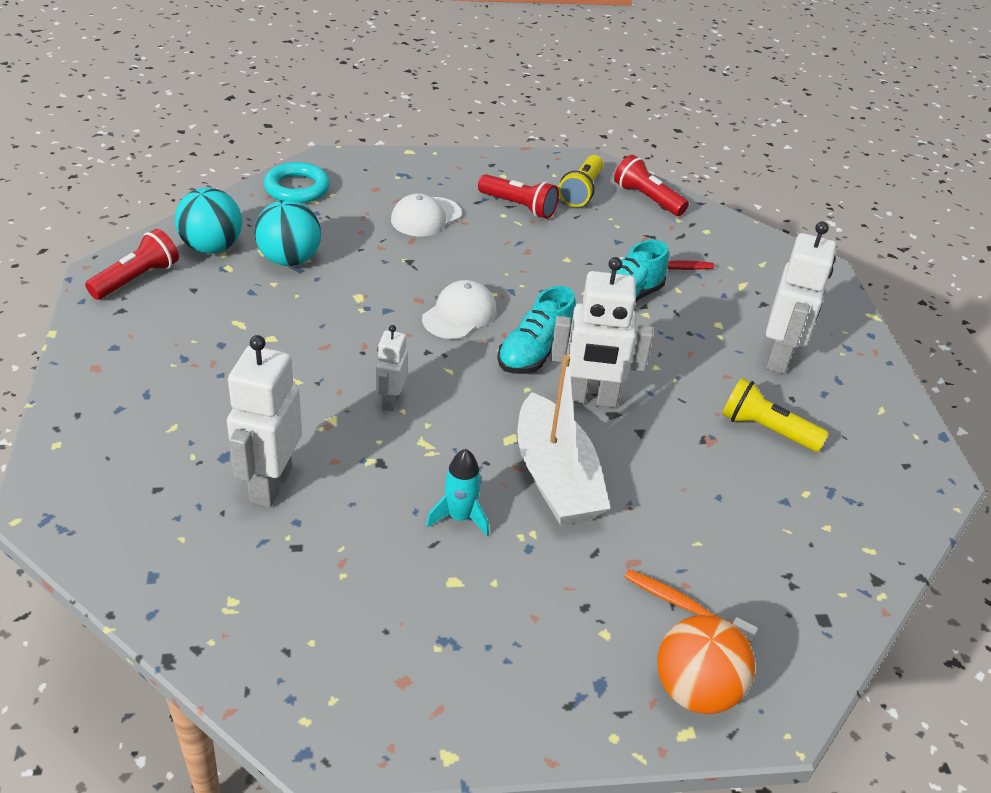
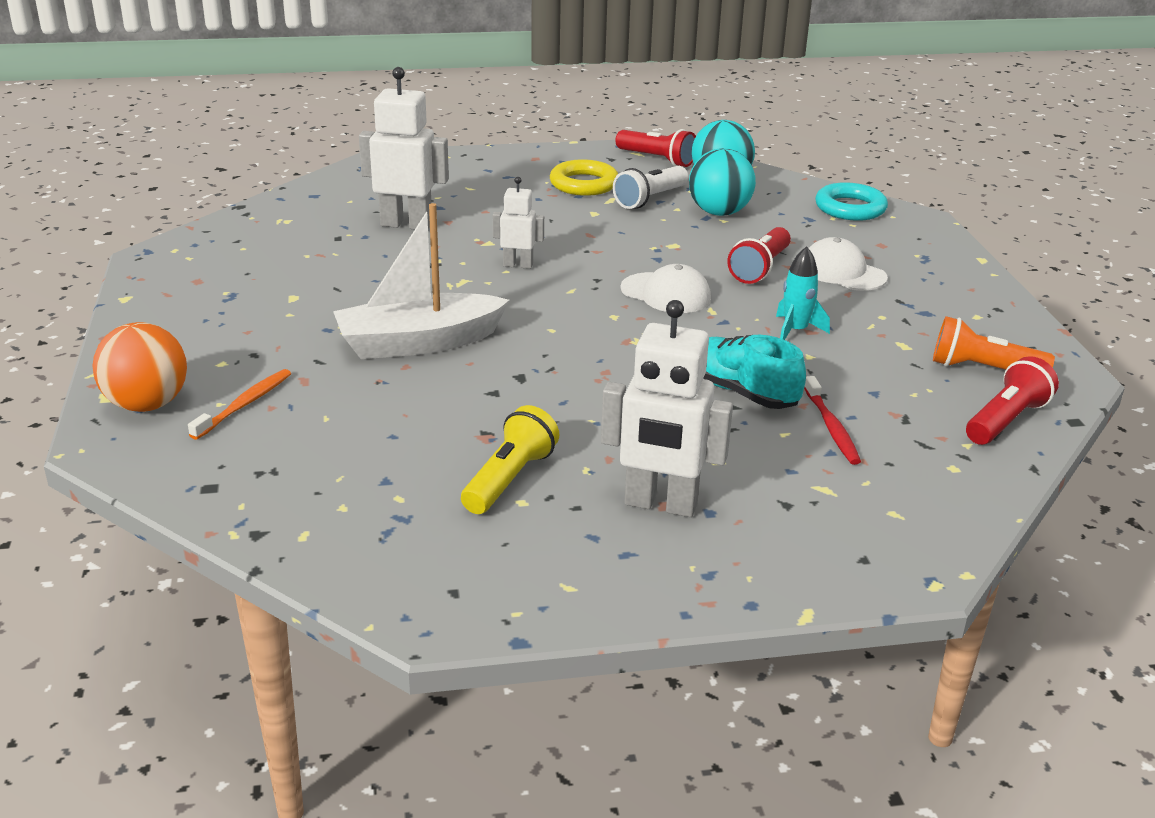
camera: 90 degrees right, 10 degrees down
turquoise rocket [426,449,489,536] -> turquoise rocket moved to [776,246,830,340]
red flashlight [478,174,559,219] -> red flashlight moved to [727,227,791,284]
turquoise shoe [497,286,576,374] -> none
white robot [551,257,653,408] -> none
yellow flashlight [558,155,603,207] -> orange flashlight [933,316,1055,370]
none -> yellow ring [550,159,618,196]
none -> white flashlight [613,166,688,209]

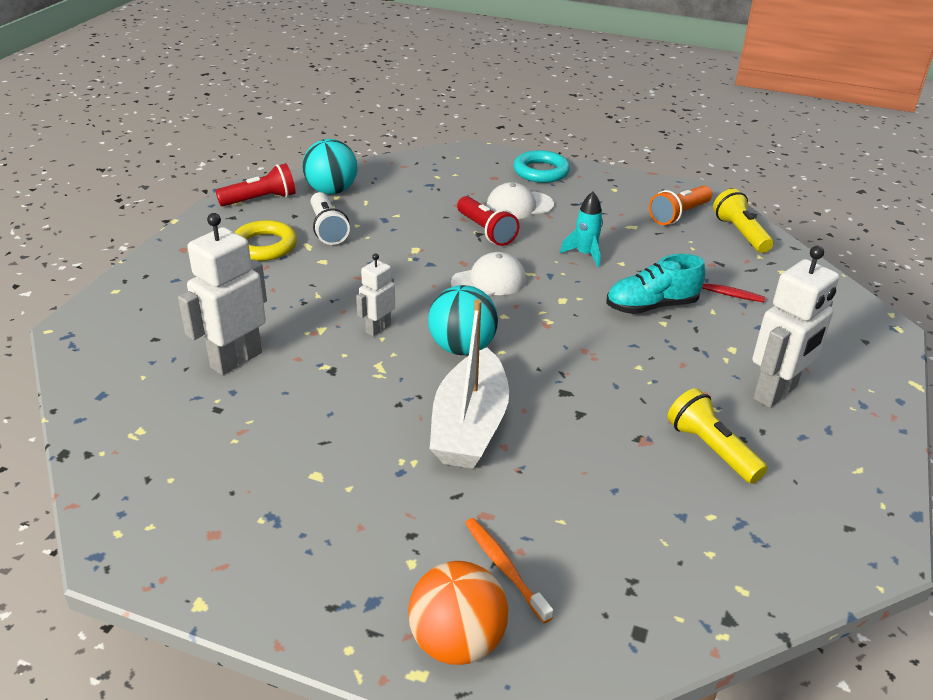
camera: 60 degrees left, 5 degrees up
turquoise ball [689,148,756,216] -> turquoise ball moved to [428,285,498,355]
turquoise ring [815,182,888,221] -> turquoise ring moved to [513,150,570,183]
red flashlight [966,356,1059,445] -> yellow flashlight [713,189,774,253]

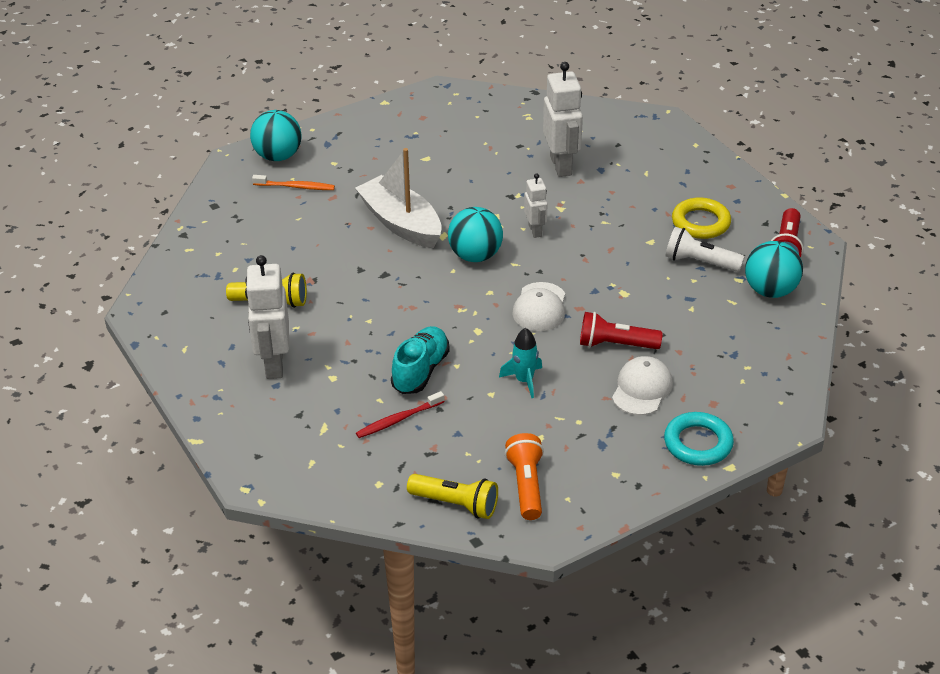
camera: 130 degrees right, 5 degrees up
orange ball [408,561,508,665] -> turquoise ball [250,110,302,161]

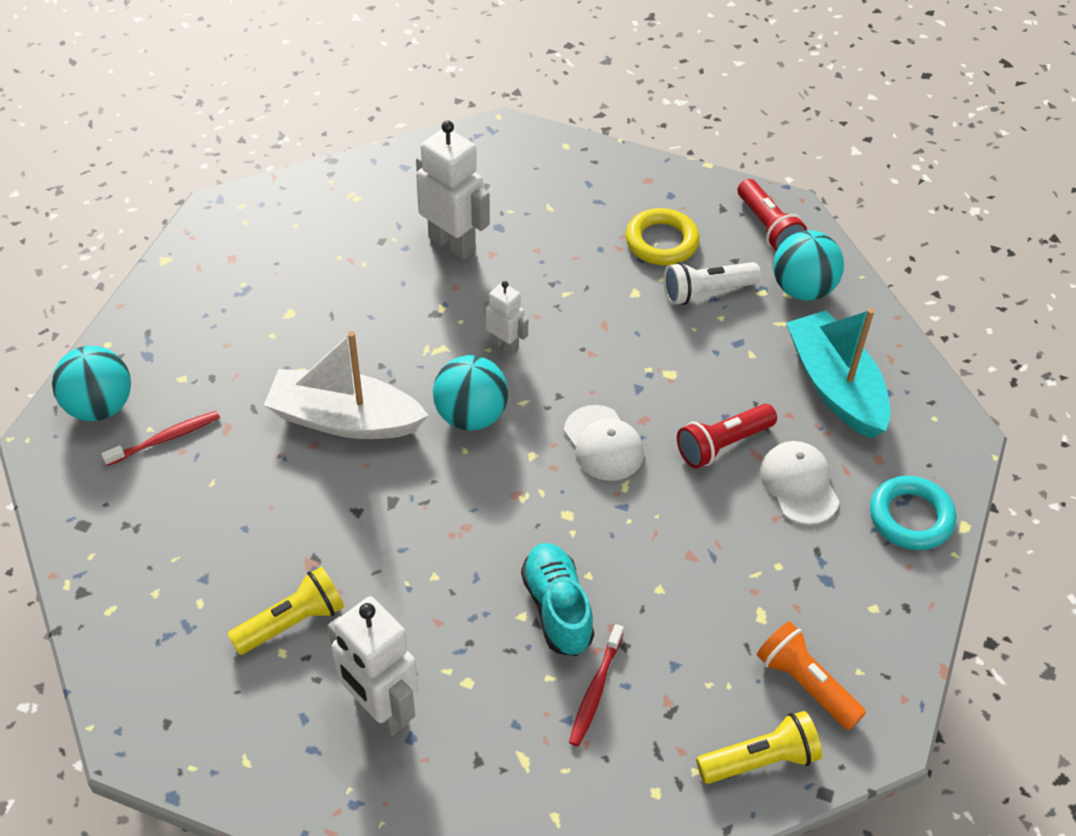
camera: 40 degrees left, 10 degrees up
orange toothbrush [252,175,335,190] -> red toothbrush [101,411,220,466]
turquoise rocket [499,328,542,398] -> none
none -> turquoise boat [786,308,891,438]

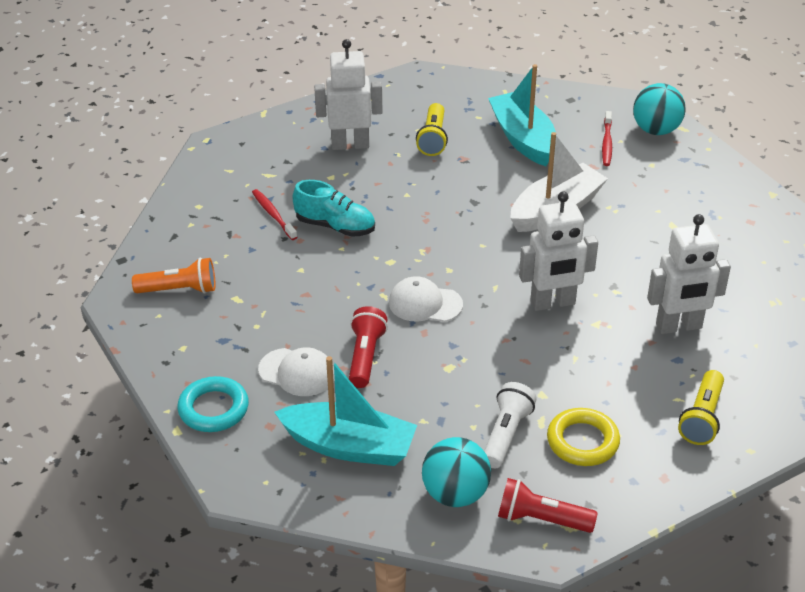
camera: 130 degrees right, 10 degrees down
turquoise ball [433,355,508,430] -> none
white robot [484,281,528,355] -> white robot [519,191,598,311], size x1.80
yellow flashlight [696,711,822,784] -> yellow flashlight moved to [678,370,724,445]
none -> turquoise boat [488,64,556,166]

